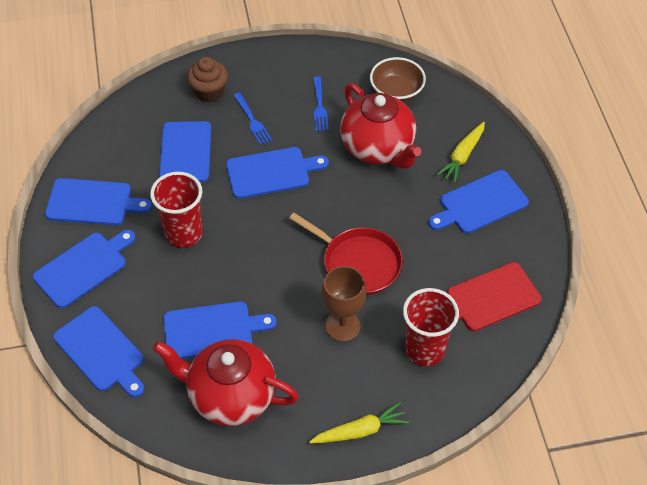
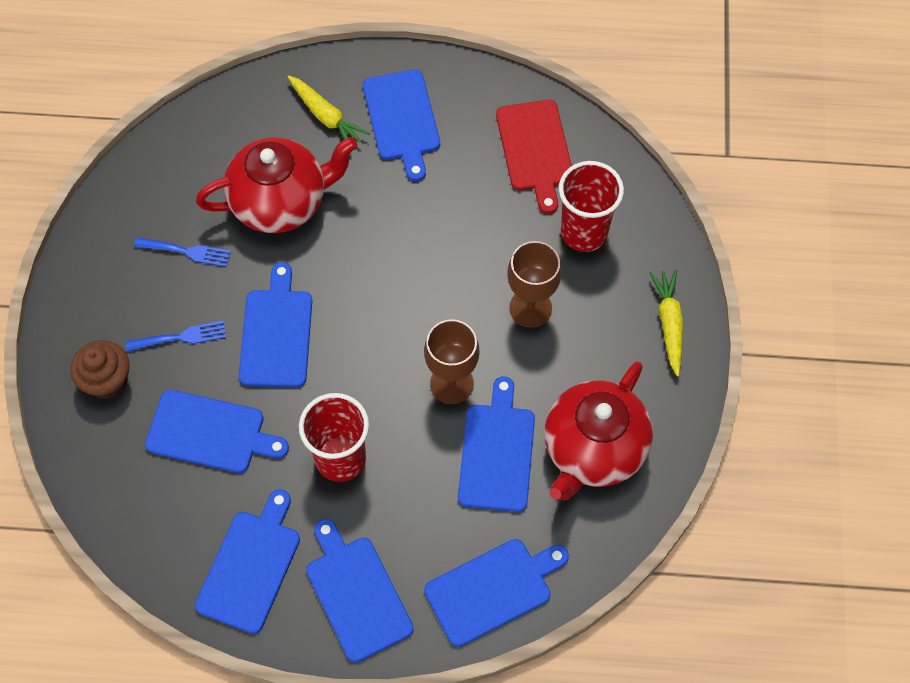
camera: 75 degrees left, 10 degrees up
red pan [289,213,403,295] -> none
brown bowl [370,57,426,103] -> none
none -> brown goblet [424,319,480,404]

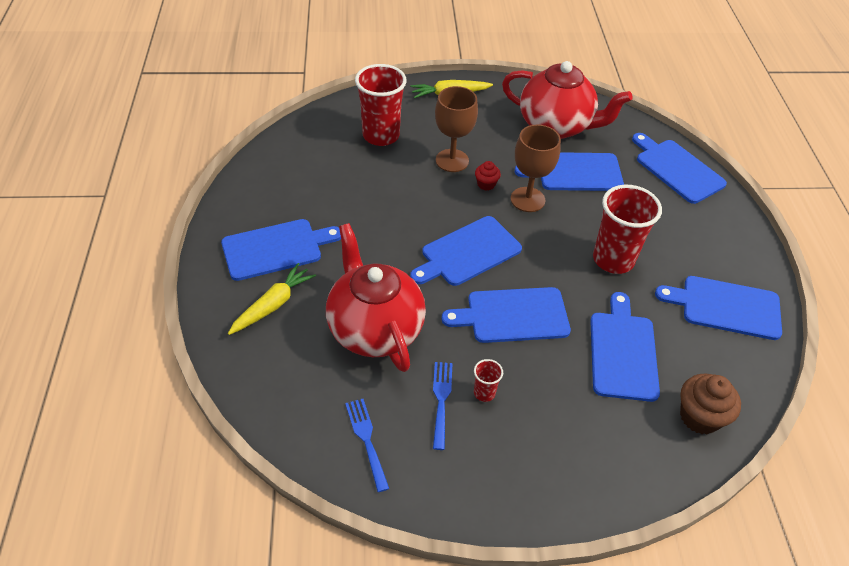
camera: 100 degrees left, 15 degrees down
brown cupcake [70,340,130,399] -> brown cupcake moved to [680,373,741,434]
blue fork [125,321,226,352] -> blue fork moved to [345,399,389,492]
blue cutting board [306,519,414,663] -> blue cutting board moved to [410,216,522,286]
red cutting board [496,100,572,214] -> none
none -> red cup [474,359,503,402]
none -> red cupcake [475,161,501,191]

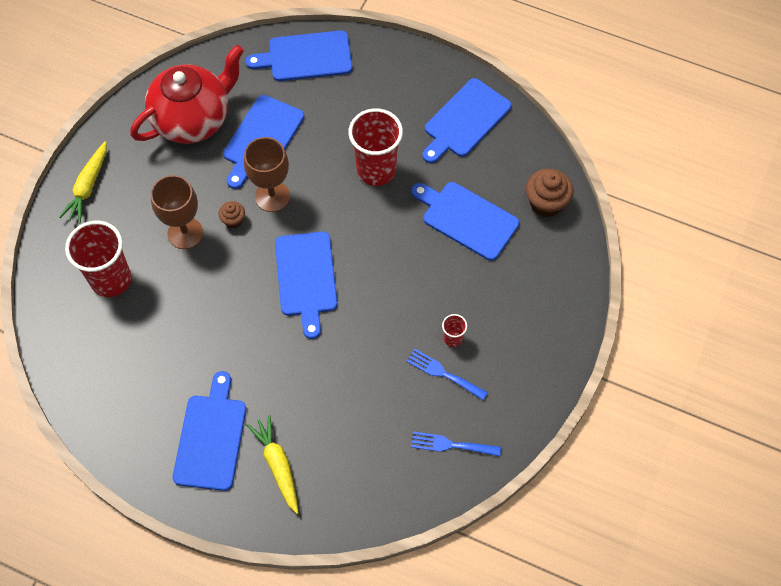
camera: 60 degrees left, 15 degrees up
red teapot [326,223,426,372] -> none
blue cutting board [441,287,571,343] -> none
red cupcake [475,161,501,191] -> brown cupcake [218,201,245,228]

